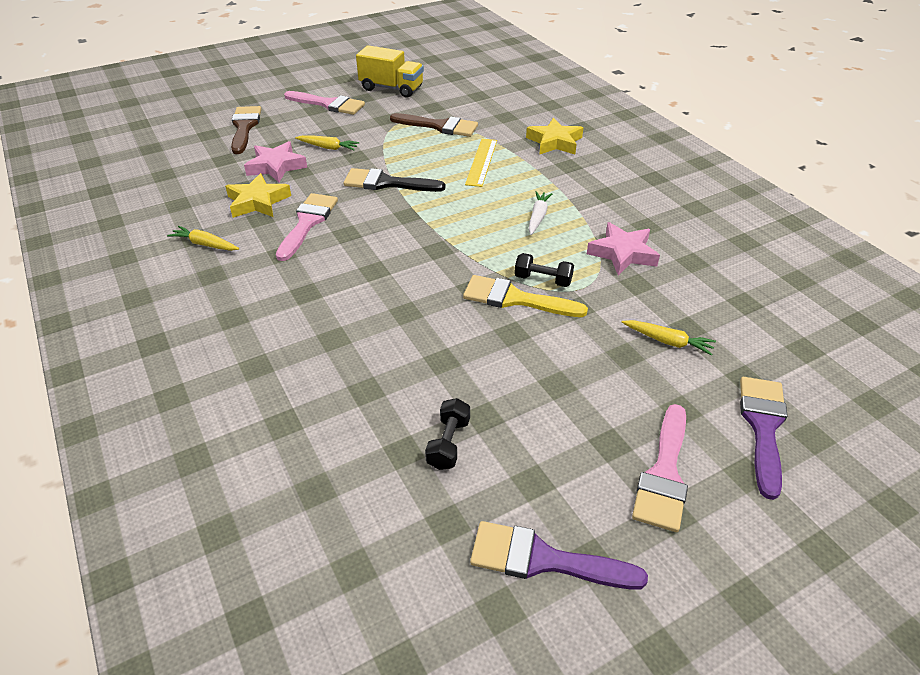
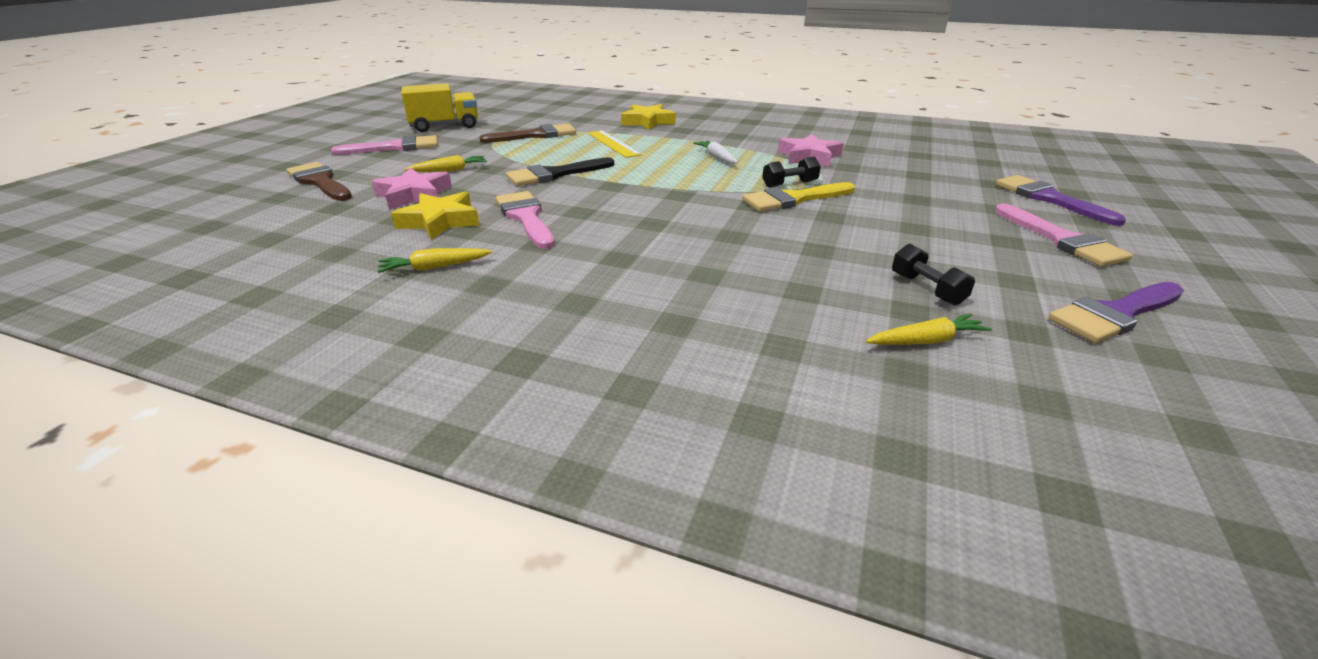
camera: 40 degrees left, 10 degrees down
yellow carrot [621,320,716,355] -> yellow carrot moved to [866,314,992,345]

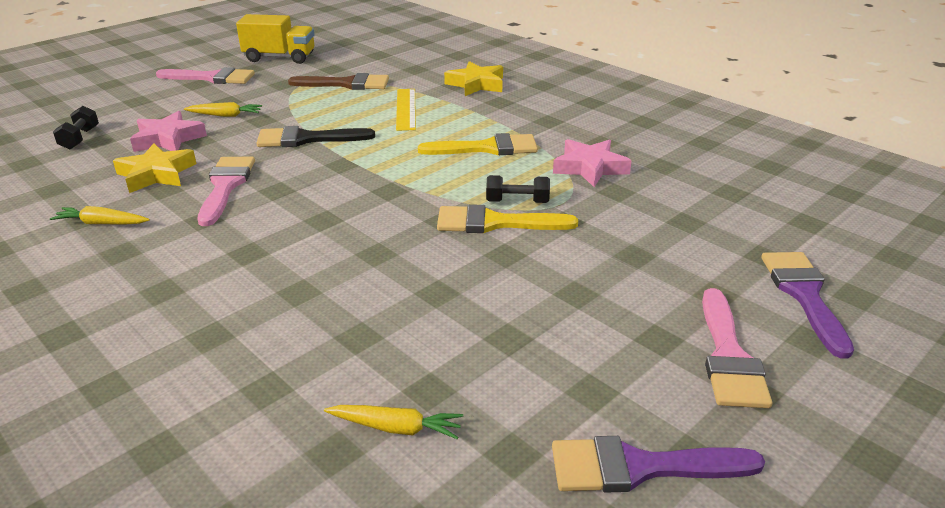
camera: 25 degrees right, 0 degrees up
brown brush [286,162,352,201] -> none
white carrot [693,140,738,164] -> yellow brush [418,133,538,155]
black dumbbell [892,244,975,306] -> black dumbbell moved to [53,106,99,149]

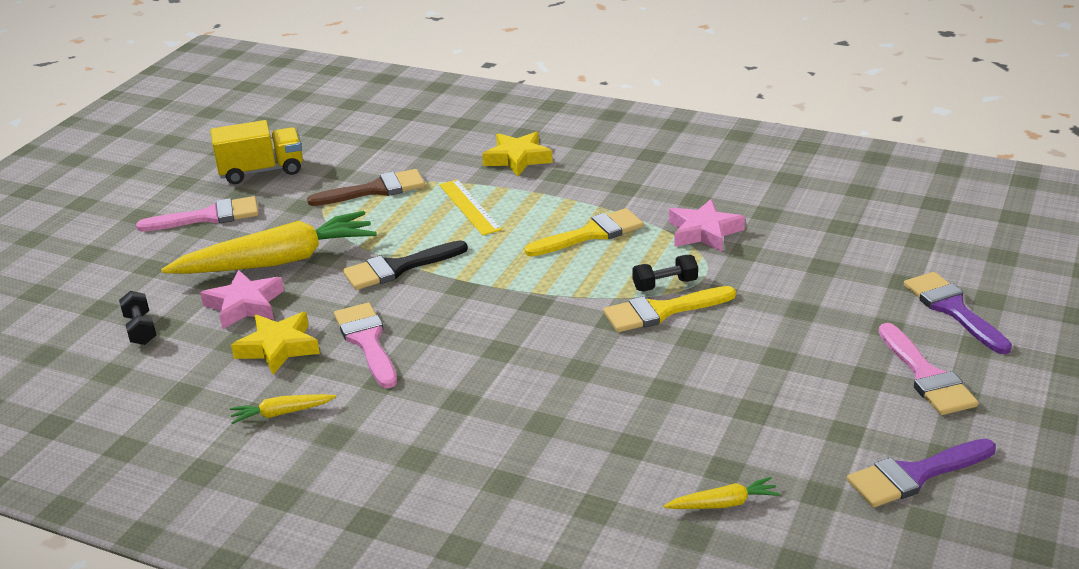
camera: 20 degrees left, 0 degrees up
yellow carrot [184,102,262,117] -> yellow carrot [161,211,377,274], size x2.36

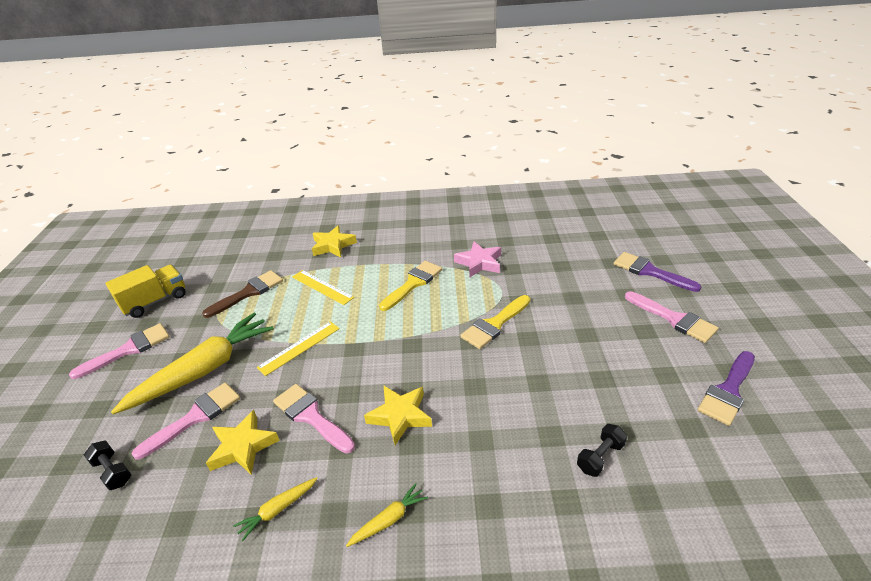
camera: 25 degrees left, 5 degrees up
pink star [200,270,284,329] -> pink brush [132,382,240,460]
black brush [343,240,468,290] -> yellow ruler [256,321,340,376]
black dumbbell [632,255,698,291] -> black dumbbell moved to [577,424,627,477]
yellow carrot [664,477,781,509] -> yellow carrot moved to [346,483,428,547]
none -> yellow star [364,386,432,445]

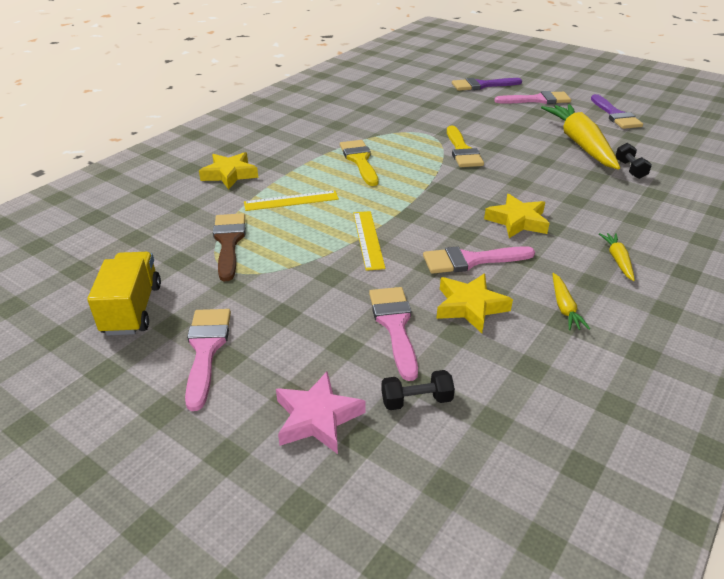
camera: 55 degrees left, 0 degrees up
yellow carrot [111,313,274,414] -> yellow carrot moved to [541,104,620,169]
pink star [454,242,501,278] -> pink star moved to [276,372,366,454]

